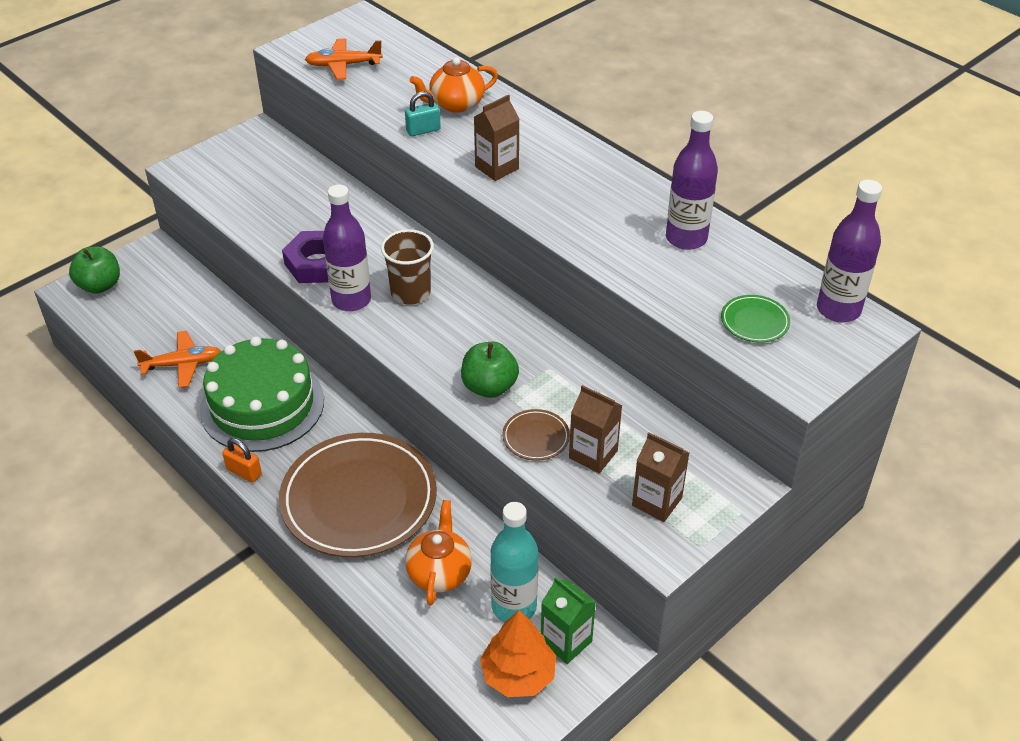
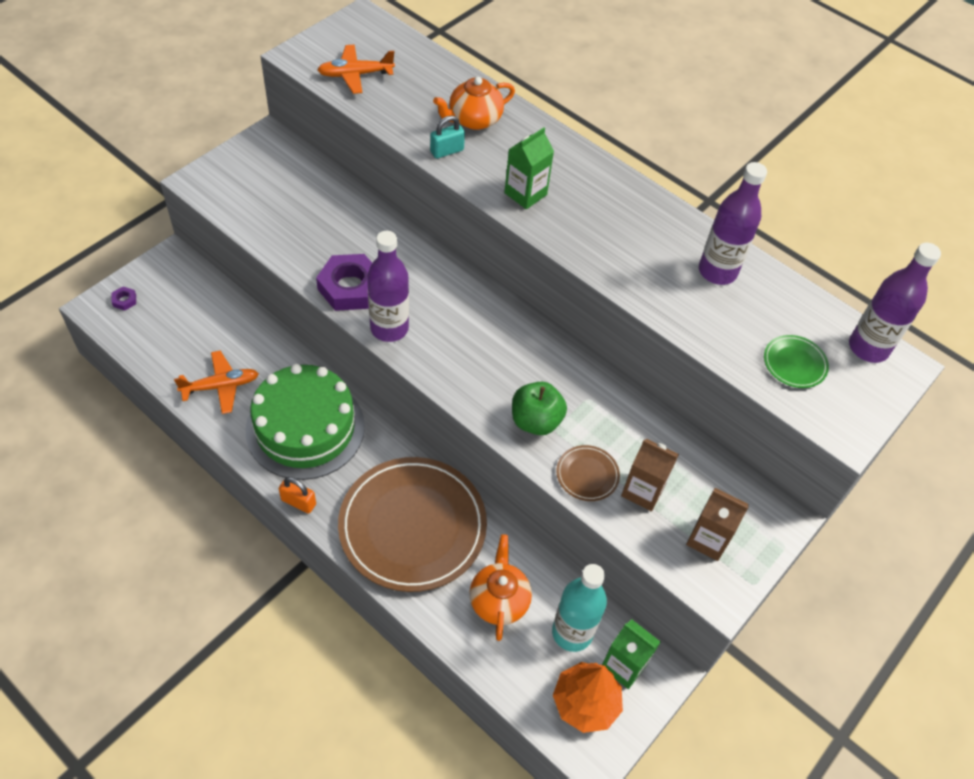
camera: 10 degrees left, 10 degrees up
green apple [69,247,120,294] -> purple nut [112,287,136,310]
brown cup [381,229,434,305] -> none
brown carton [474,95,519,181] -> green carton [504,127,554,209]

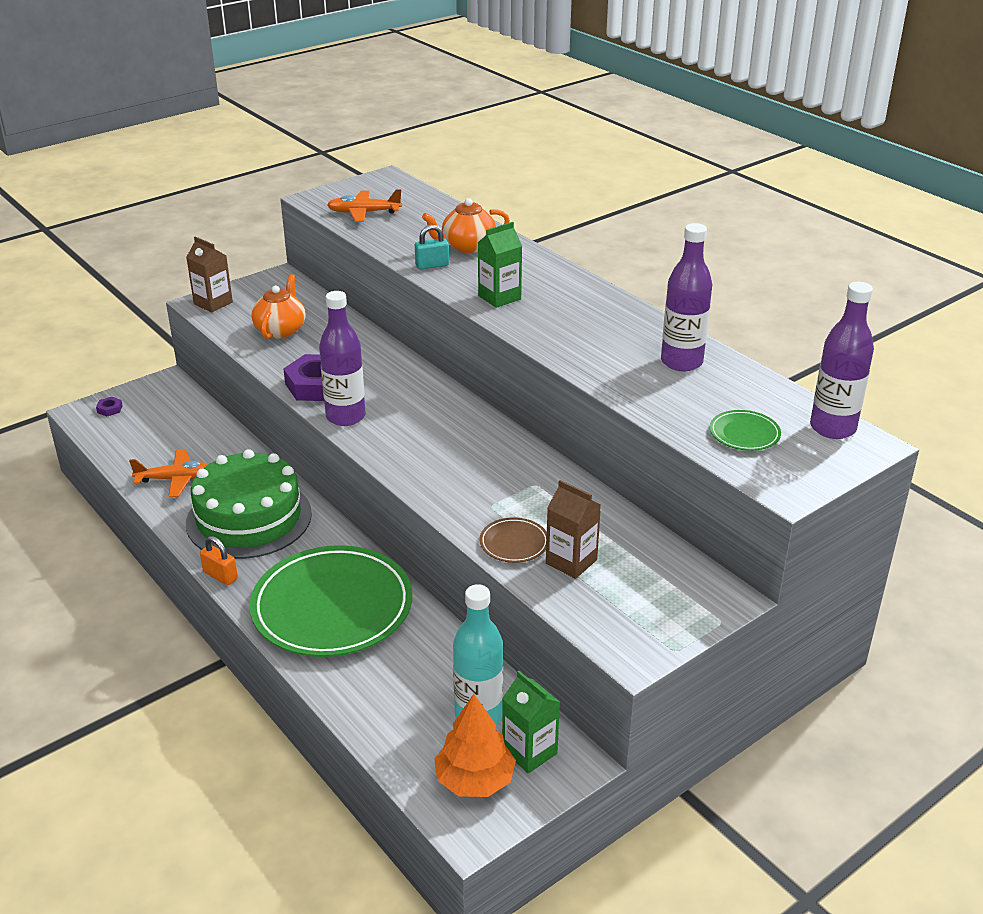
camera: 15 degrees right, 20 degrees down
brown plate [338,457,487,592] -> green plate [250,545,412,657]
orange teapot [469,534,532,641] -> orange teapot moved to [251,274,306,339]
green apple [512,382,567,435] -> none
brown carton [686,488,748,561] -> brown carton moved to [186,236,233,312]

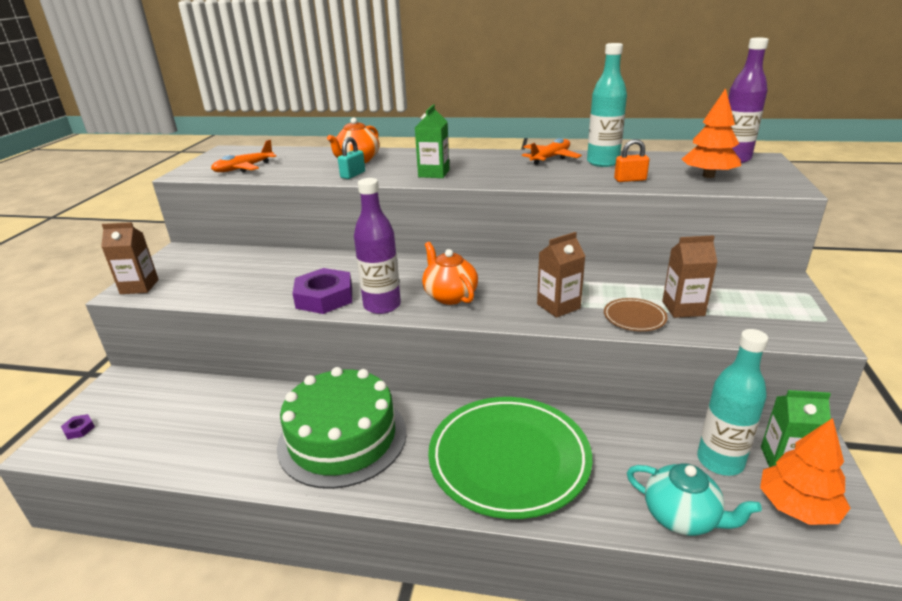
camera: 40 degrees left, 5 degrees down
orange plane [129,449,210,497] -> orange plane moved to [522,138,582,165]
orange padlock [200,536,238,585] -> orange padlock moved to [614,139,649,182]
orange teapot [251,274,306,339] -> orange teapot moved to [422,242,478,305]
purple bottle [661,223,712,371] -> turquoise bottle [587,43,627,167]
green plate [710,410,781,451] -> orange tree [682,88,741,178]
none -> brown carton [537,232,585,318]
none -> turquoise teapot [627,463,762,536]

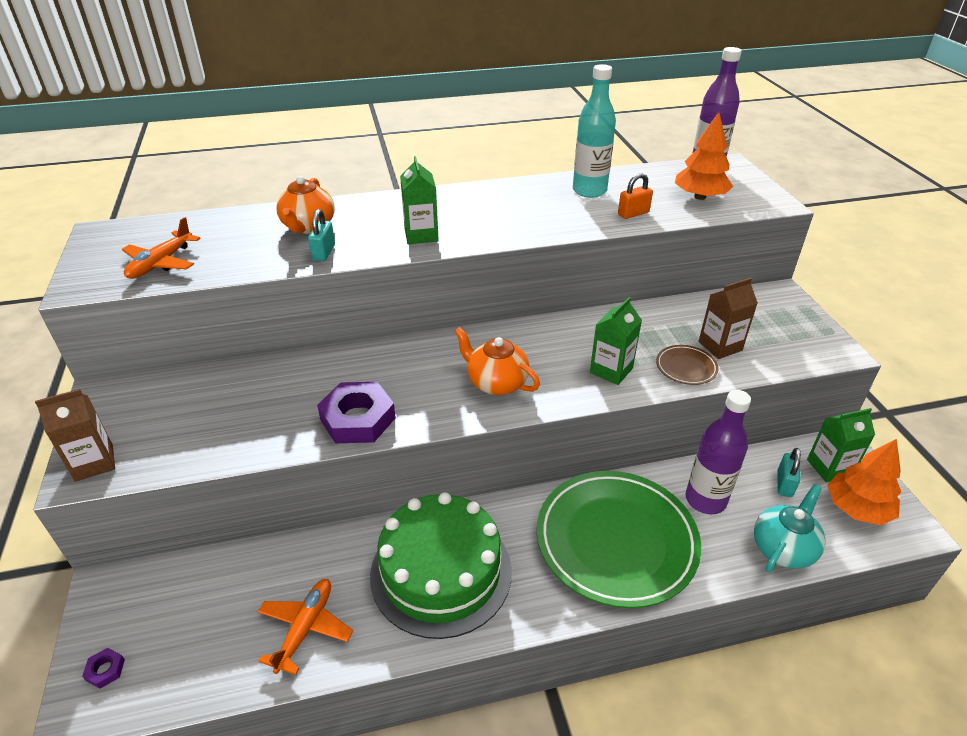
camera: 25 degrees left, 10 degrees up
purple bottle [354,178,401,314] -> purple bottle moved to [686,390,751,514]
orange plane [522,138,582,165] -> orange plane moved to [258,579,353,675]
brown carton [537,232,585,318] -> green carton [590,297,642,385]
turquoise teapot [627,463,762,536] -> turquoise teapot turned 60 degrees counterclockwise [754,484,825,572]
turquoise bottle [697,329,768,476] -> turquoise padlock [778,448,801,497]

